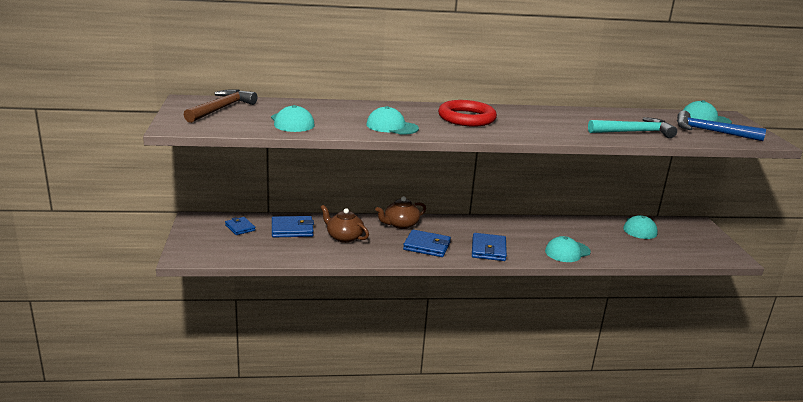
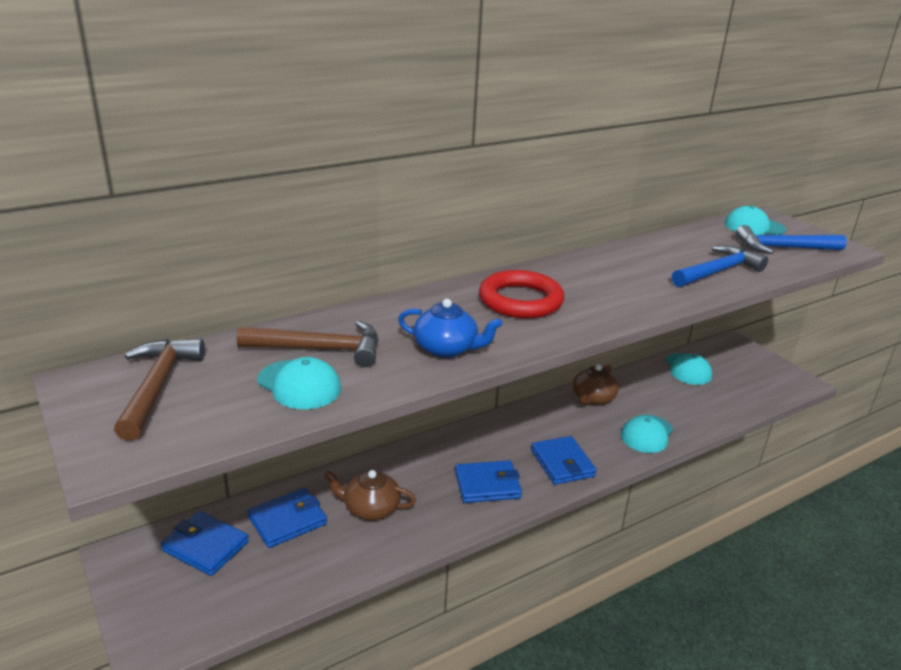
camera: 25 degrees left, 5 degrees up
blue wallet [225,217,256,235] -> blue wallet [161,511,249,576], size x1.55
turquoise cap [366,106,419,135] -> blue teapot [398,299,503,358]
brown teapot [375,196,426,229] -> brown teapot moved to [573,364,619,405]
turquoise hammer [588,117,677,138] -> blue hammer [672,245,768,287]
none -> brown hammer [237,321,379,367]

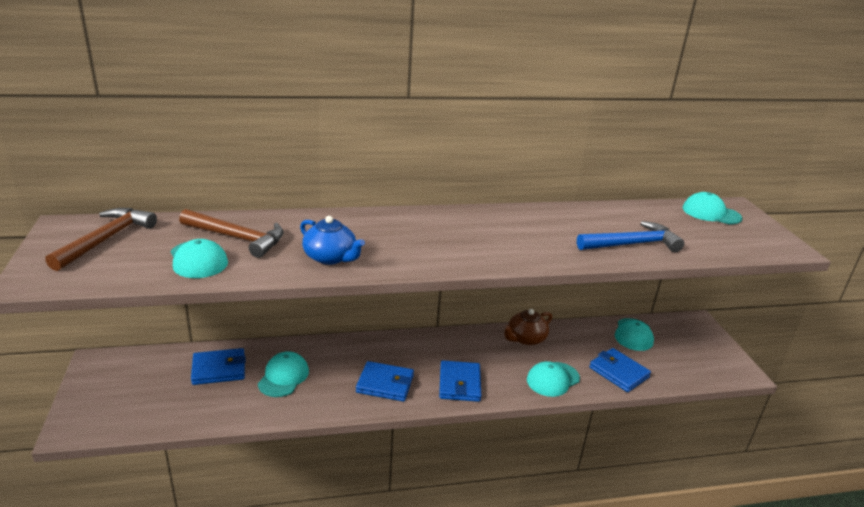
camera: 20 degrees right, 0 degrees up
blue wallet [161,511,249,576] -> blue wallet moved to [589,348,651,392]
brown teapot [324,470,416,520] -> turquoise cap [258,351,309,397]
red ring [479,270,564,318] -> none
blue hammer [735,225,847,254] -> none

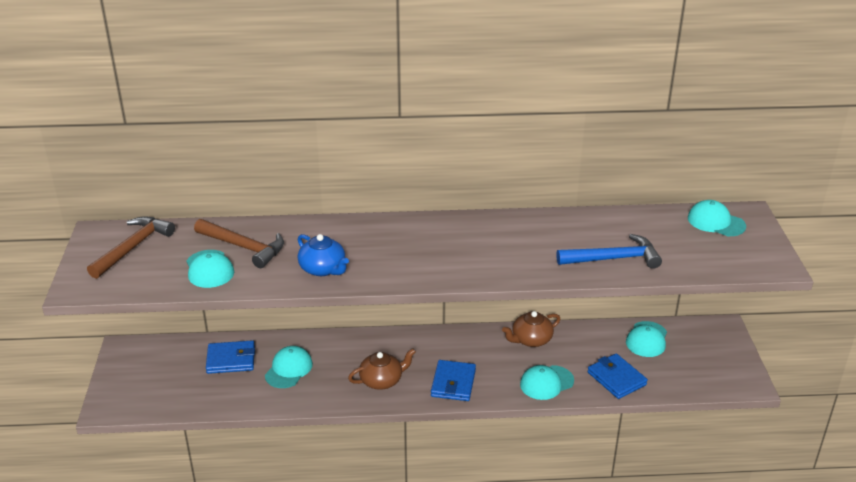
camera: 10 degrees right, 5 degrees up
blue wallet [356,361,414,402] -> brown teapot [348,348,416,390]

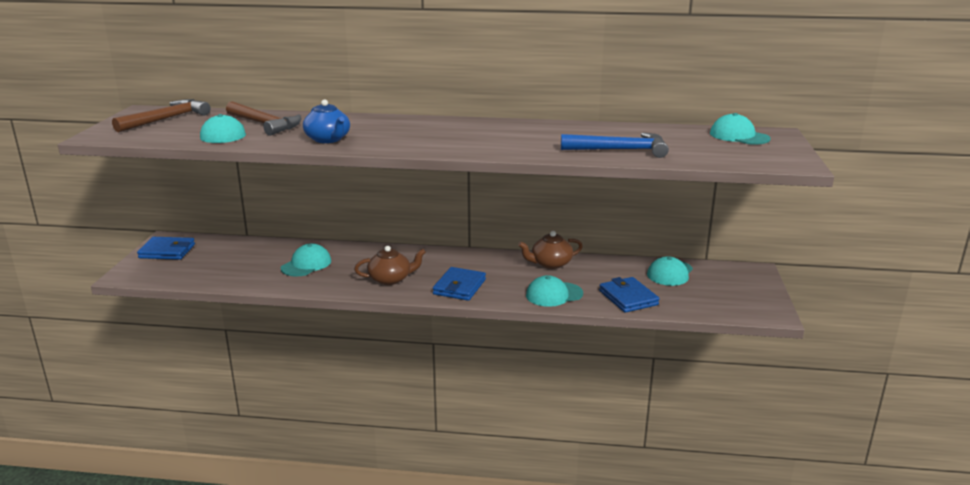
camera: 10 degrees right, 10 degrees down
blue wallet [206,340,255,374] -> blue wallet moved to [137,237,195,260]

